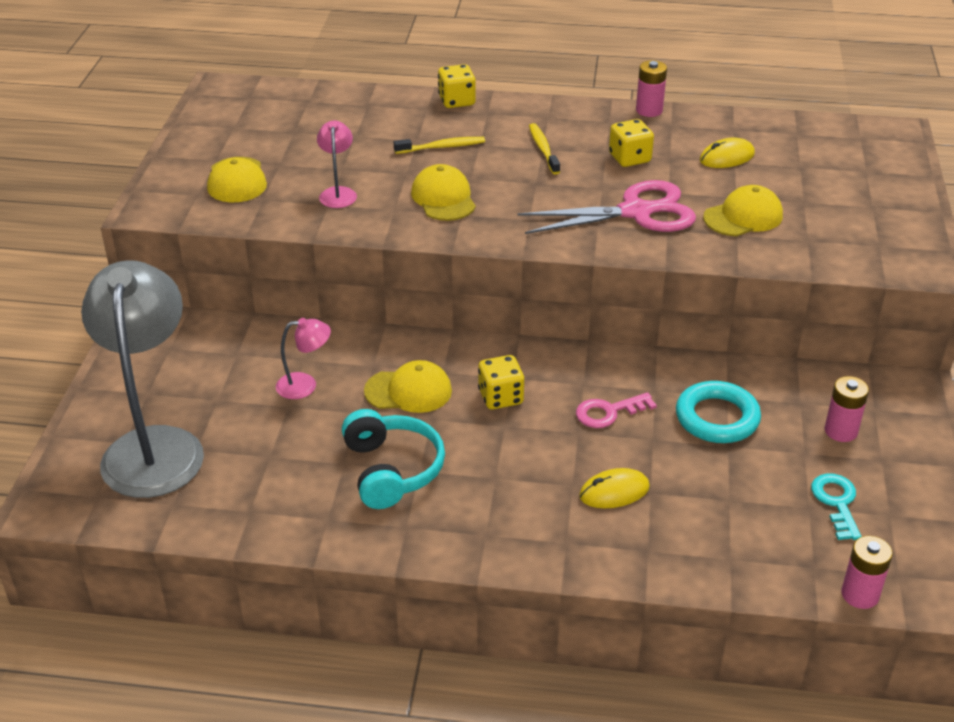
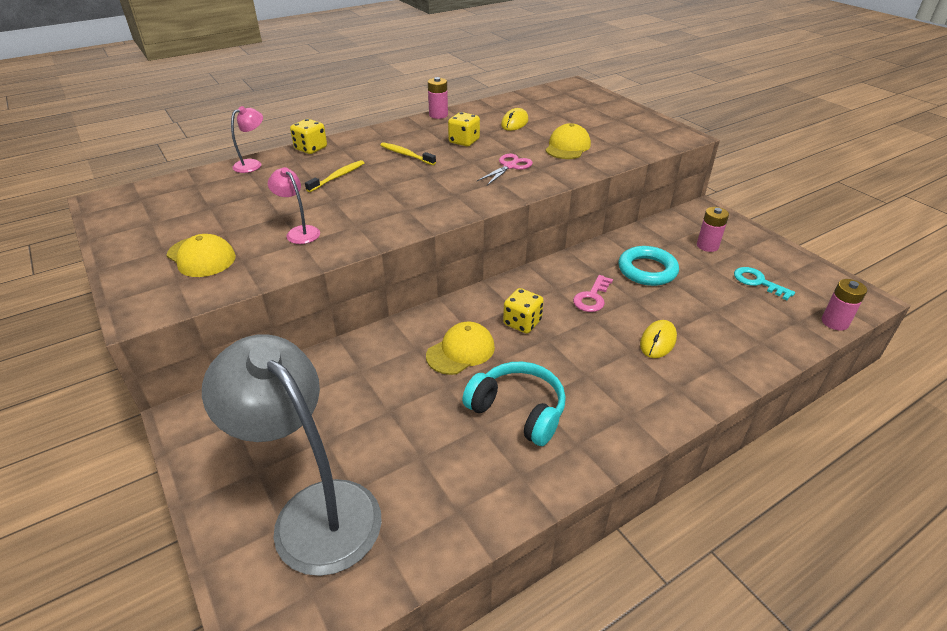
camera: 40 degrees left, 0 degrees up
pink lamp [276,318,331,399] -> pink lamp moved to [231,106,263,173]
yellow cap [411,164,476,221] -> none
pink scissors [518,180,696,234] -> pink scissors [477,154,533,185], size x0.55

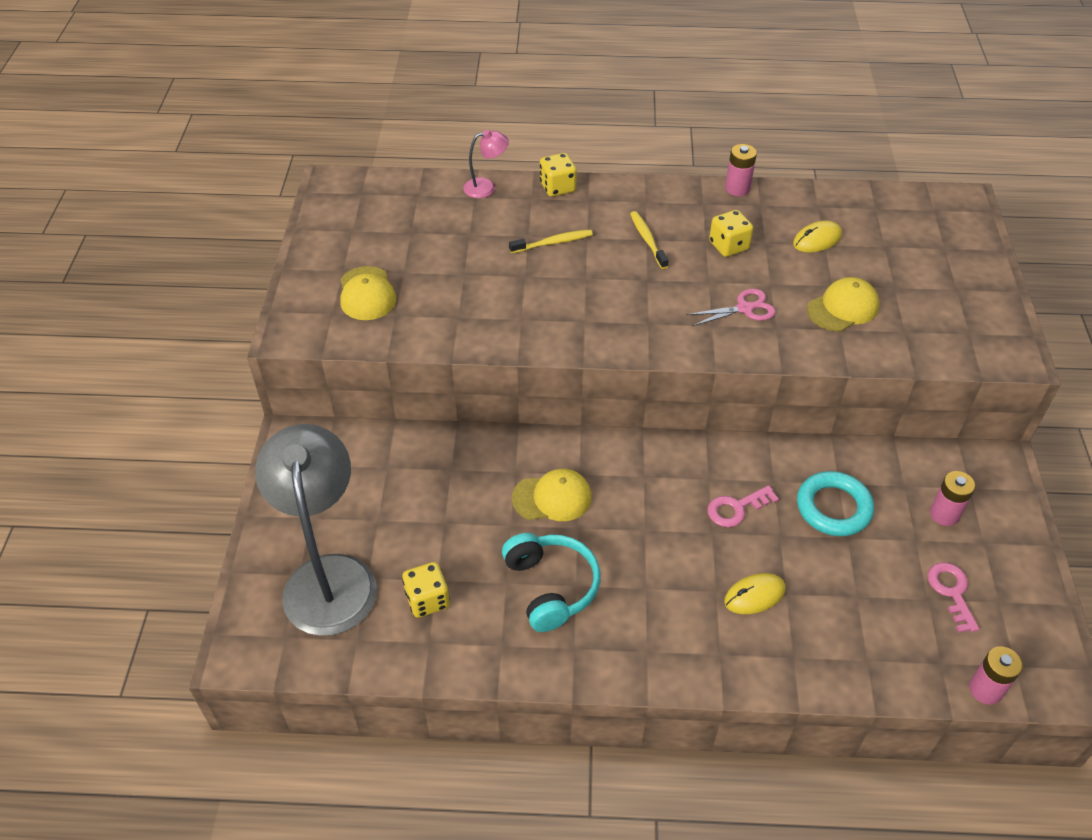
camera: 35 degrees right, 10 degrees up
pink lamp [268,167,320,244] -> none
yellow dice [503,288,544,333] -> yellow dice moved to [402,562,450,618]
turquoise key [734,267,795,300] -> pink key [927,562,979,633]

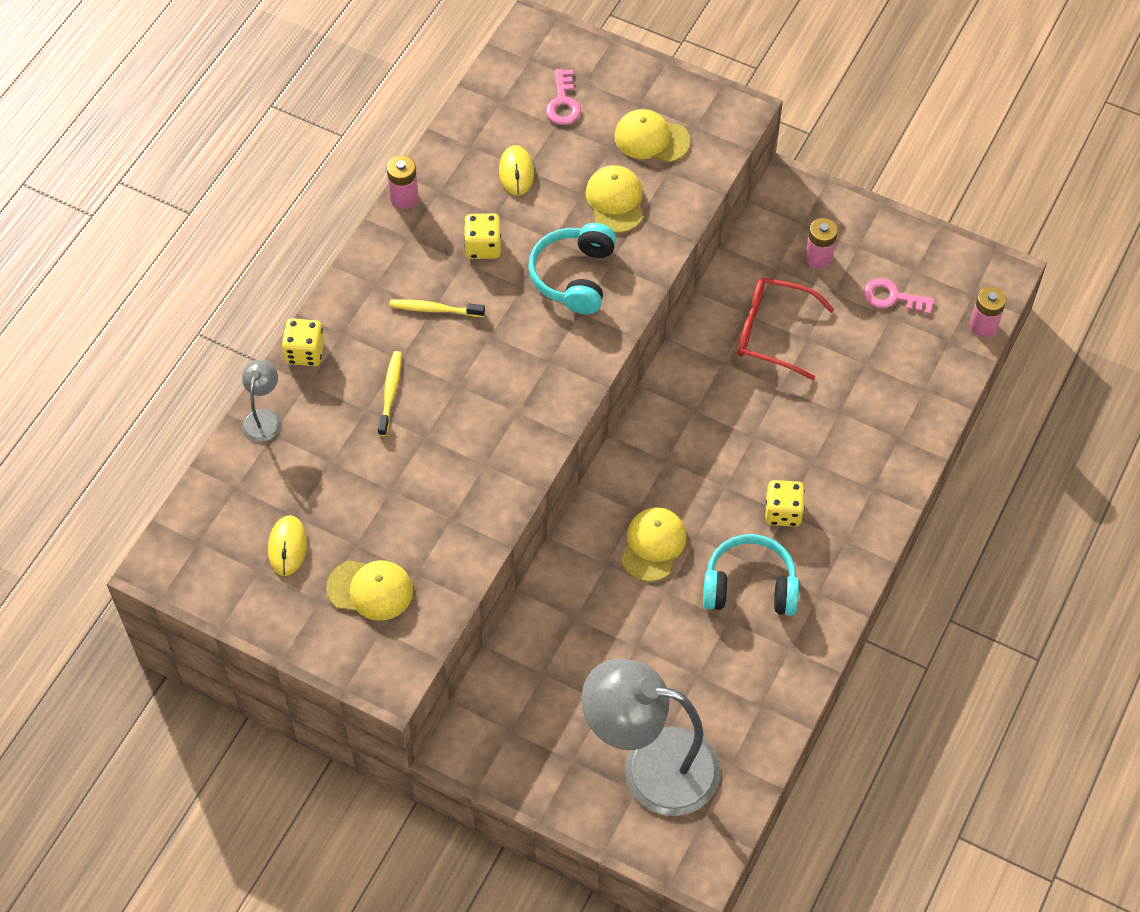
camera: 65 degrees left, 10 degrees up
yellow dice [402,562,450,618] -> yellow dice moved to [765,480,805,527]
pink lamp [463,130,509,198] -> grey lamp [242,359,281,442]
pink scissors [687,289,776,326] -> turquoise headphones [528,223,616,314]
pink key [707,485,779,527] -> pink key moved to [546,69,581,125]
yellow mouse [724,573,786,614] -> yellow mouse moved to [268,515,307,576]
turquoise ring [797,471,874,536] -> red glasses [738,277,835,380]
none -> yellow cap [614,109,691,162]

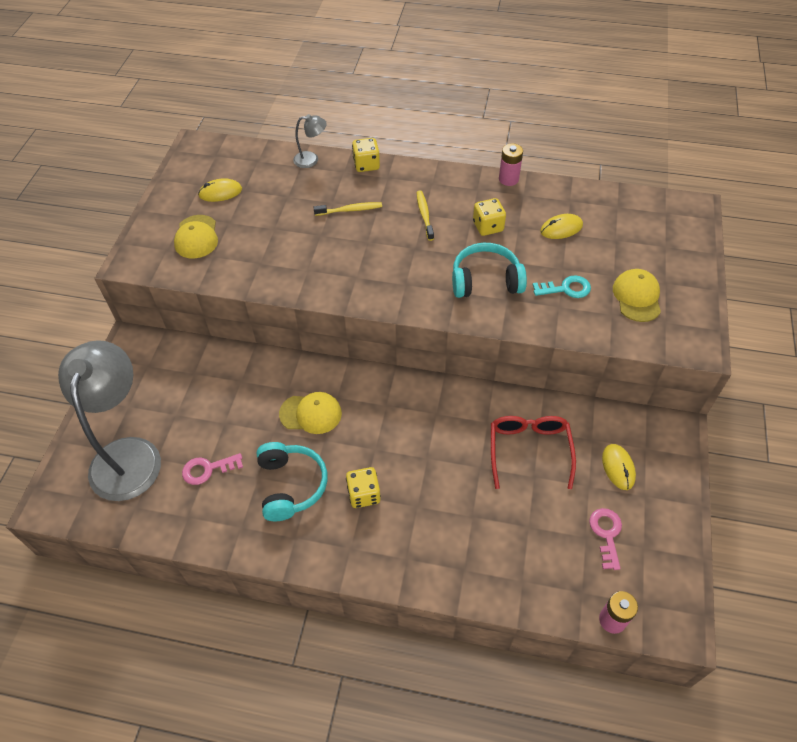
camera: 75 degrees right, 5 degrees down
pink key [546,69,581,125] -> pink key moved to [182,453,243,485]
yellow cap [586,165,643,233] -> turquoise key [533,275,591,298]
pink battery [805,218,838,269] -> yellow mouse [602,444,636,490]

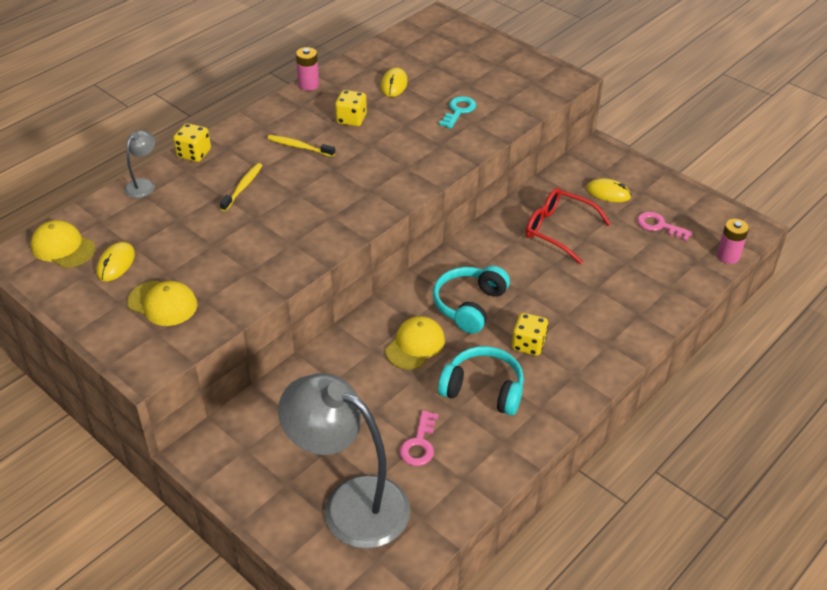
camera: 60 degrees left, 10 degrees down
turquoise headphones [452,243,527,298] -> turquoise headphones moved to [433,266,510,334]
yellow cap [613,269,661,322] -> yellow cap moved to [31,220,96,268]

